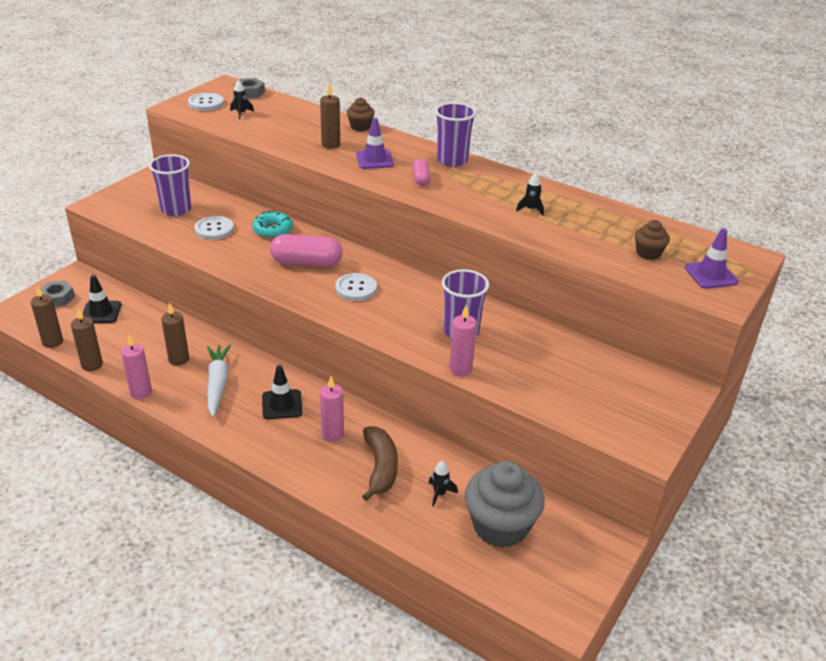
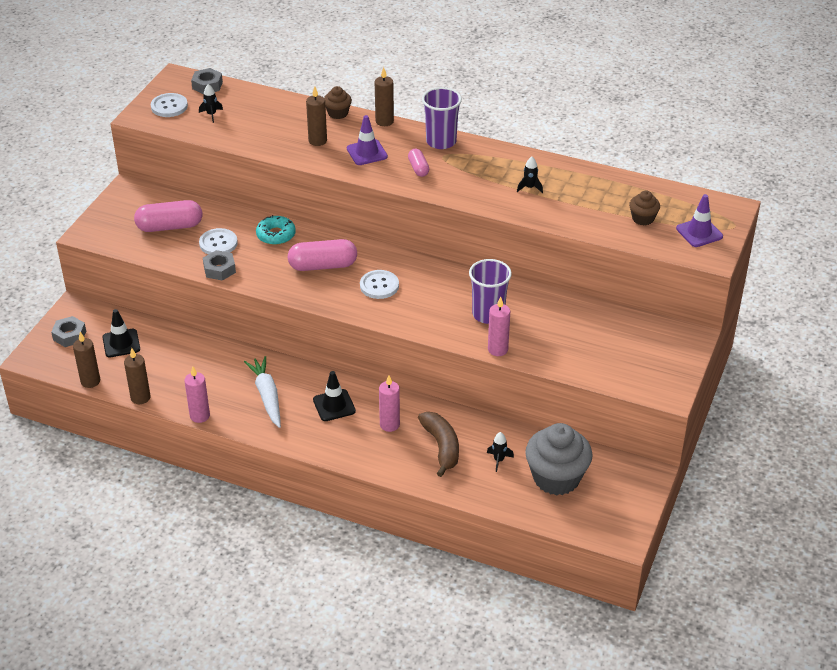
camera: 10 degrees left, 5 degrees up
purple cup [149,155,191,216] -> pink capsule [134,200,203,232]
brown candle [161,302,189,366] -> brown candle moved to [375,67,394,126]
none -> grey nut [203,250,236,281]

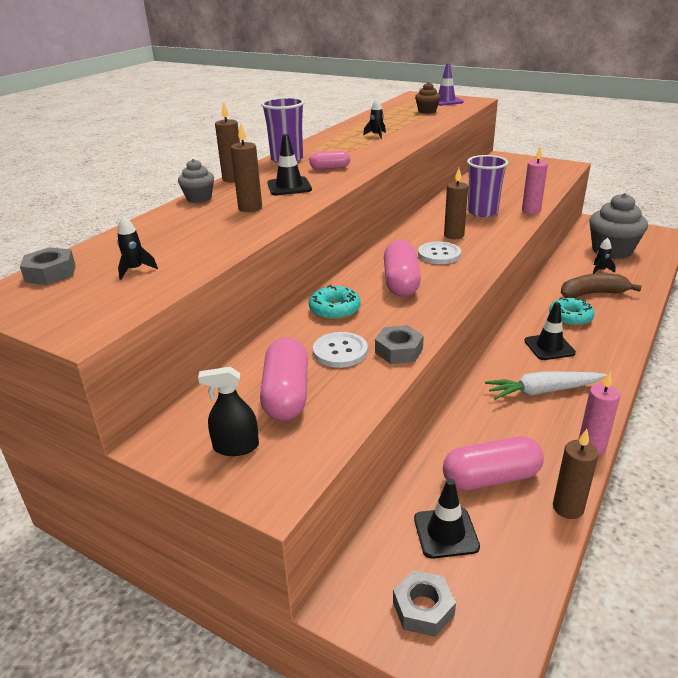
camera: 80 degrees left, 10 degrees down
brown candle [73,332,100,388] -> brown candle moved to [444,168,468,239]
white button [151,93,188,117] -> none
brown cupcake [324,86,352,119] -> grey cupcake [178,159,214,203]
purple traffic cone [347,115,388,165] -> black traffic cone [267,134,312,195]
pink candle [379,375,400,432] -> turquoise donut [549,297,594,326]
none -> black spray bottle [198,367,259,456]
none -> pink capsule [443,436,544,490]

